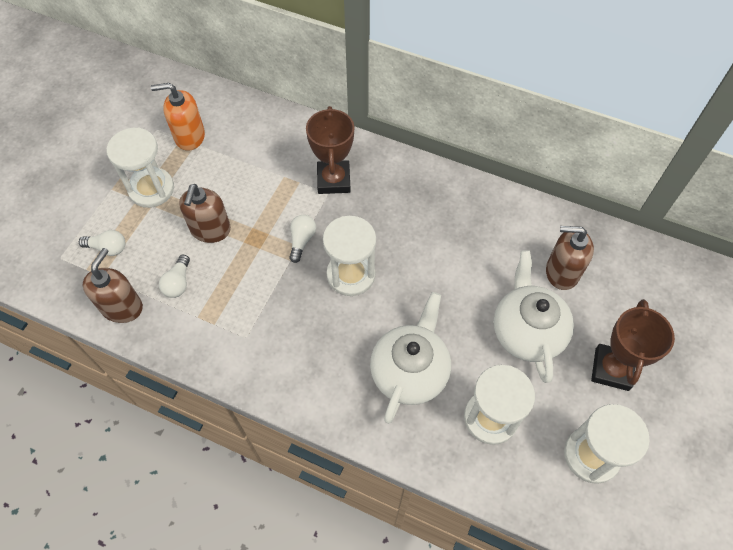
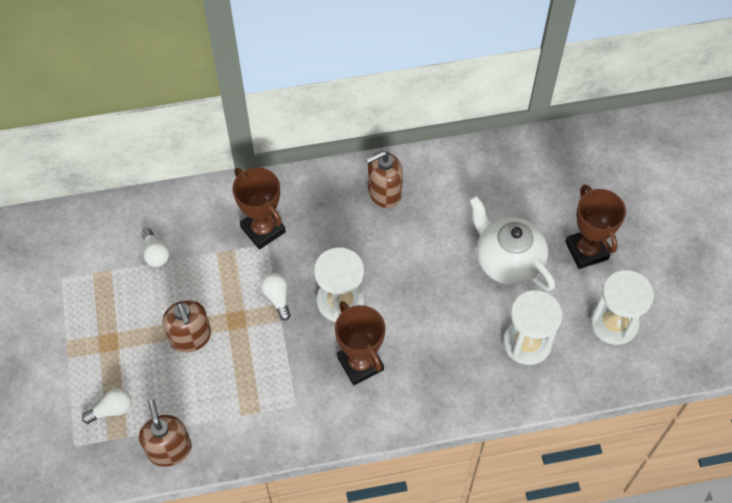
camera: 35 degrees left, 0 degrees up
white hourglass [107,128,174,208] -> none
orange soap dispenser [151,83,205,151] -> none
white light bulb [159,255,190,298] -> white light bulb moved to [142,228,170,267]
white teapot [370,292,451,423] -> none
brown soap dispenser [546,226,594,290] -> brown soap dispenser moved to [366,150,403,208]
none -> brown trophy [335,301,386,385]

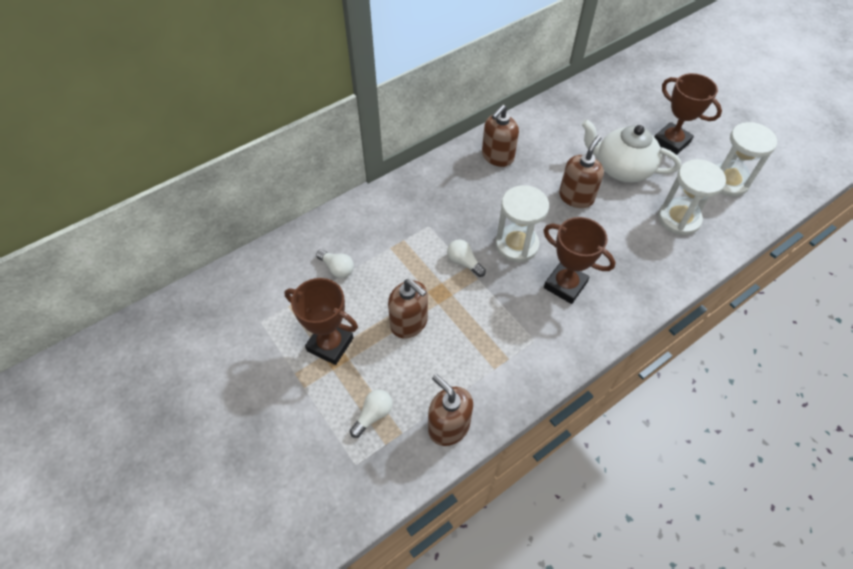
camera: 25 degrees left, 5 degrees down
brown trophy [232,167,286,250] -> brown trophy moved to [284,278,358,365]
none -> brown soap dispenser [559,135,604,208]

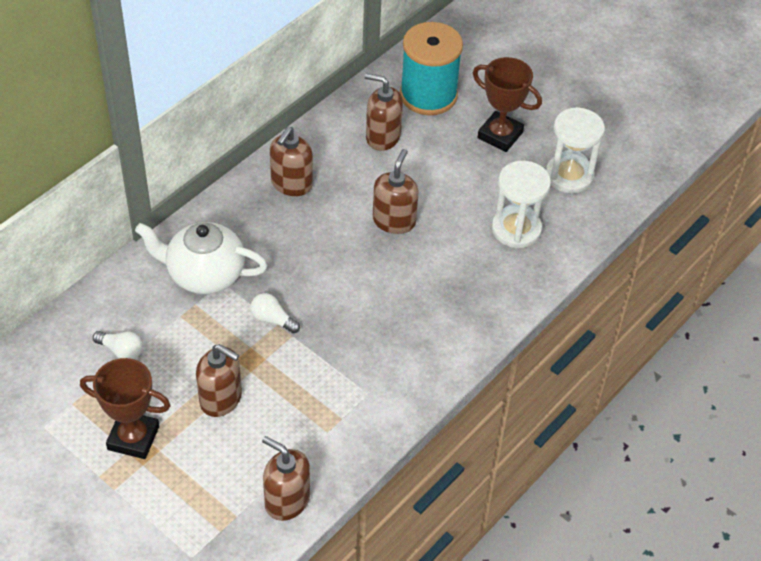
camera: 15 degrees left, 5 degrees down
white light bulb [350,390,393,438] -> none
white hourglass [495,185,549,262] -> none
brown trophy [543,217,616,304] -> none
white teapot [581,119,681,183] -> white teapot moved to [135,222,268,294]
none -> brown soap dispenser [365,73,403,151]
none -> turquoise spool [400,22,463,115]

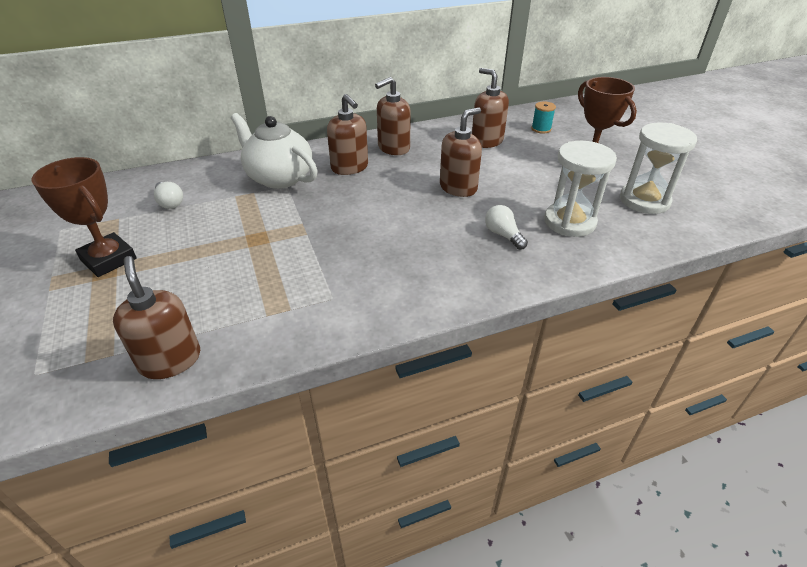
camera: 30 degrees right, 10 degrees down
brown soap dispenser [196,344,242,417] -> brown soap dispenser moved to [327,94,368,175]
white light bulb [250,293,300,333] -> white light bulb moved to [485,205,528,250]
turquoise spool [400,22,463,115] -> turquoise spool [531,101,556,134], size x0.40

